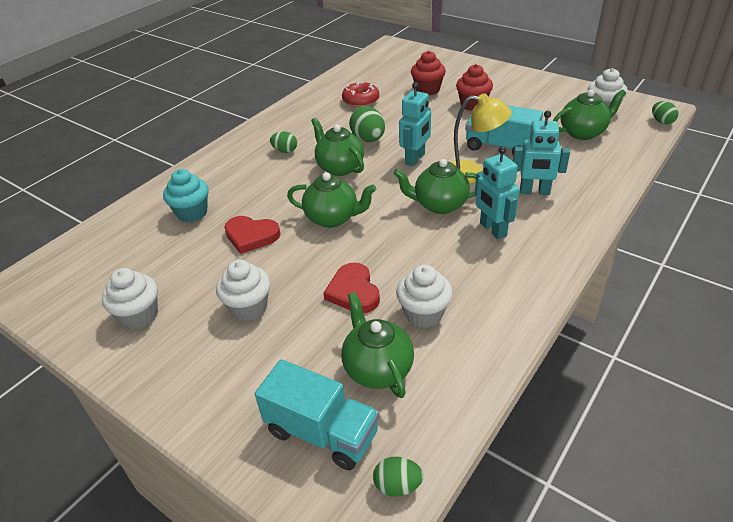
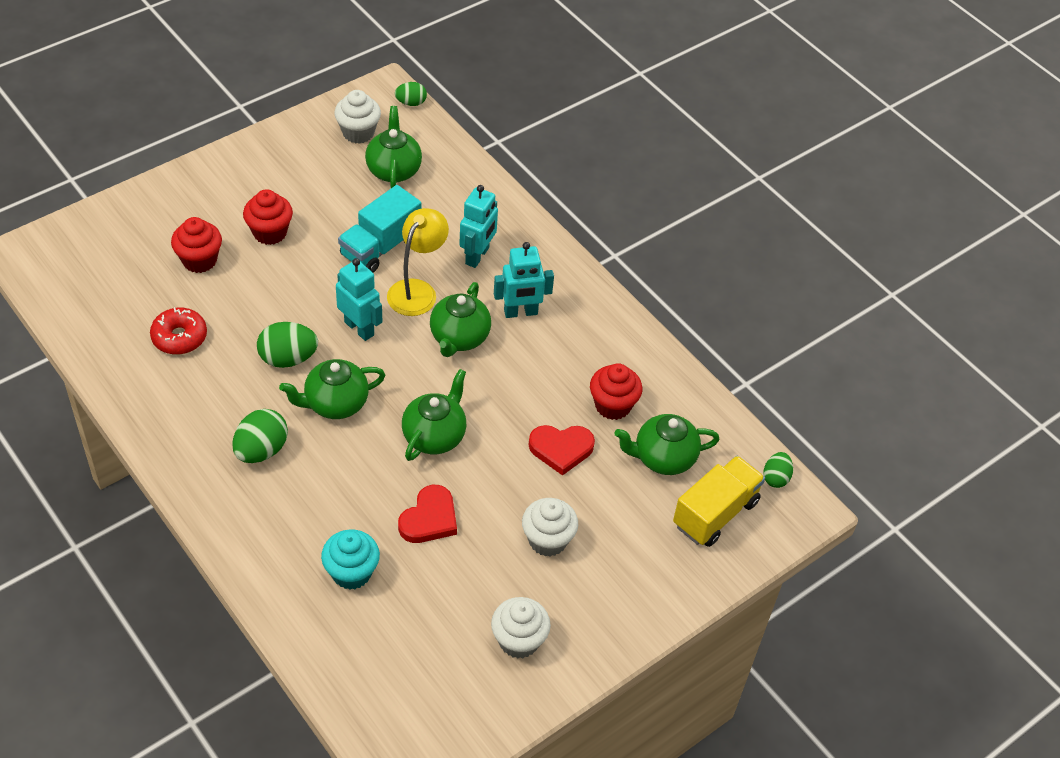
camera: 80 degrees left, 10 degrees up
turquoise truck [255,359,379,470] -> yellow truck [673,456,765,547]
green egg [270,132,297,153] -> green egg [232,409,288,463], size x1.64
white cupcake [396,265,453,328] -> red cupcake [590,363,642,420]

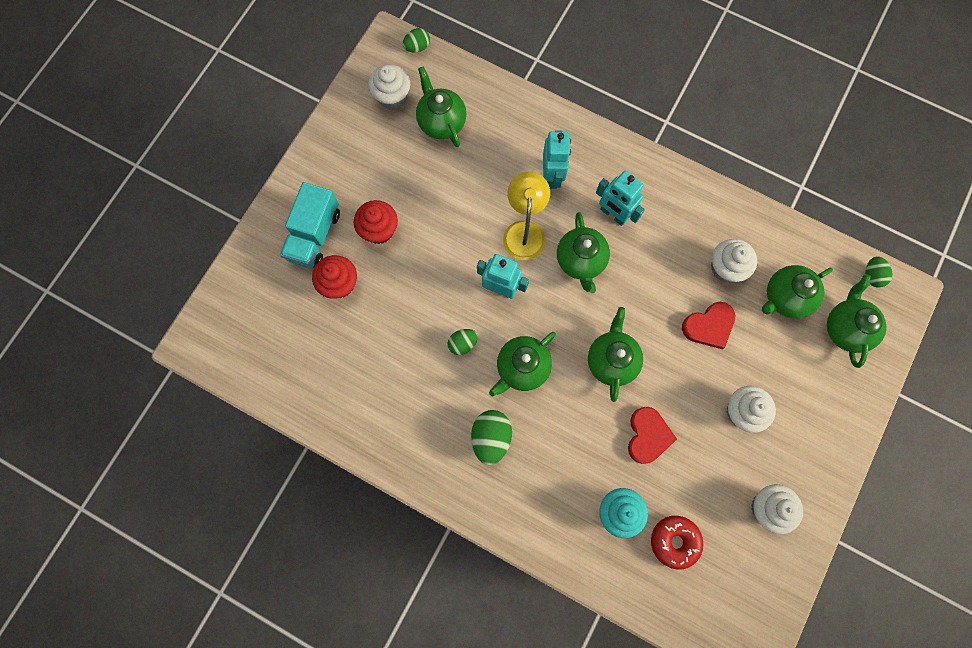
camera: 20 degrees left, 25 degrees up
red donut [150,307,207,355] -> red donut moved to [651,516,703,570]
green egg [257,322,318,368] -> green egg [448,329,478,355], size x0.61
turquoise truck [338,185,422,273] -> turquoise truck moved to [280,182,340,268]
turquoise robot [494,242,554,318] -> turquoise robot turned 75 degrees clockwise [596,171,645,226]
red cupcake [590,363,642,420] -> white cupcake [711,239,757,282]
yellow truck [673,456,765,547] -> green teapot [827,274,886,368]

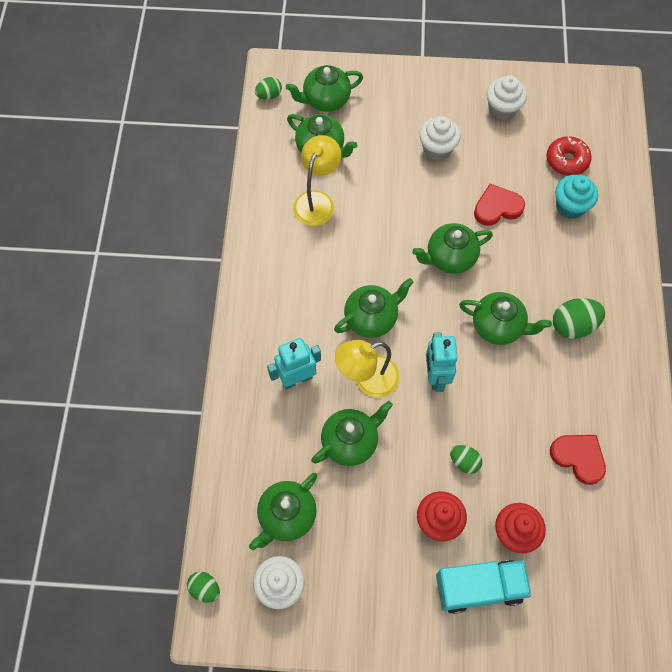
camera: 115 degrees left, 10 degrees down
green egg [448,329,478,355] -> green egg moved to [450,445,482,474]
turquoise robot [596,171,645,226] -> none
red heart [682,302,735,349] -> red heart moved to [550,435,606,485]
white cupcake [711,239,757,282] -> yellow lamp [293,135,341,226]
none -> green teapot [311,401,393,466]

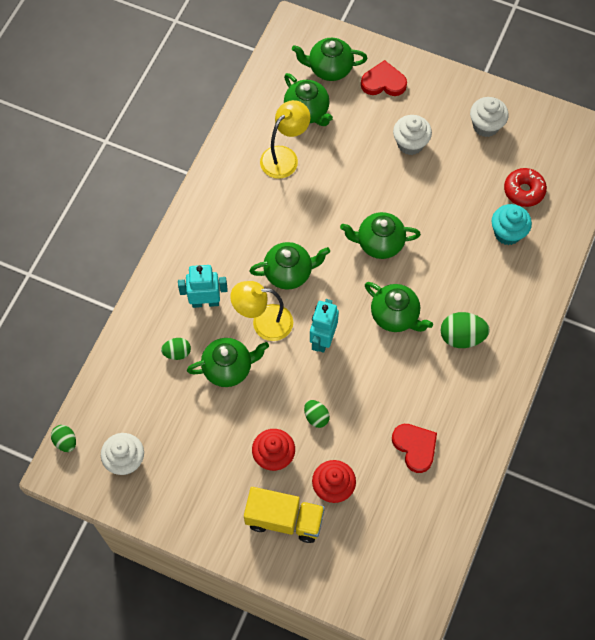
camera: 20 degrees right, 0 degrees up
green teapot [249,473,317,550] -> none
green egg [255,77,282,100] -> green egg moved to [161,338,191,360]
turquoise truck [436,560,531,614] -> yellow truck [244,487,325,543]
red heart [474,184,525,226] -> red heart moved to [361,60,407,96]

